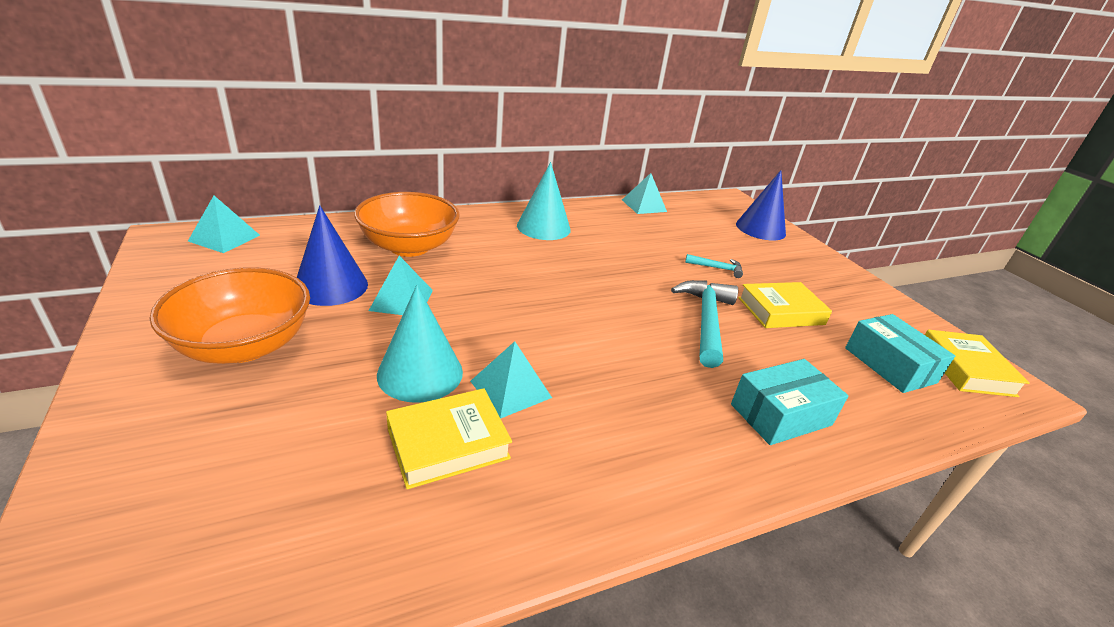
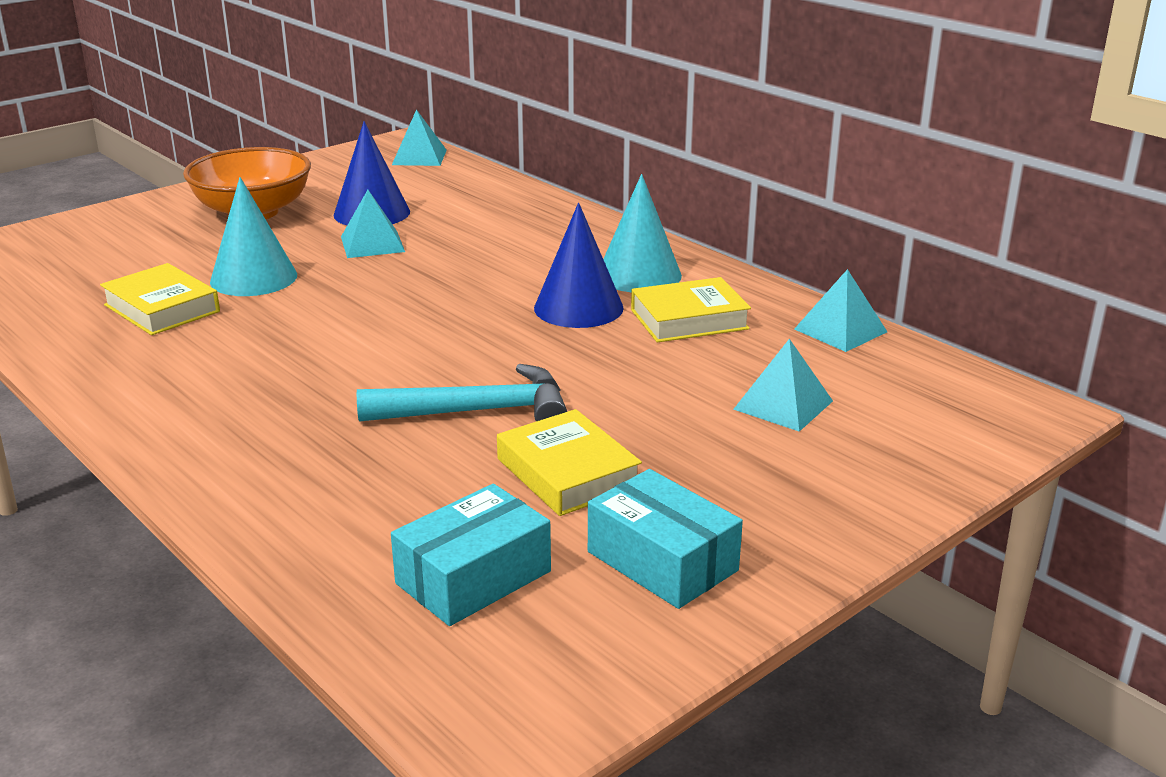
camera: 75 degrees right, 5 degrees down
orange bowl [354,192,460,257] -> none
turquoise pyramid [470,341,552,419] -> turquoise pyramid moved to [733,339,833,432]
turquoise hammer [685,254,743,278] -> none
turquoise box [731,359,848,445] -> turquoise box moved to [588,469,743,609]
blue cone [736,170,786,240] -> blue cone moved to [534,203,624,328]
yellow book [925,329,1030,397] -> yellow book moved to [631,277,751,342]

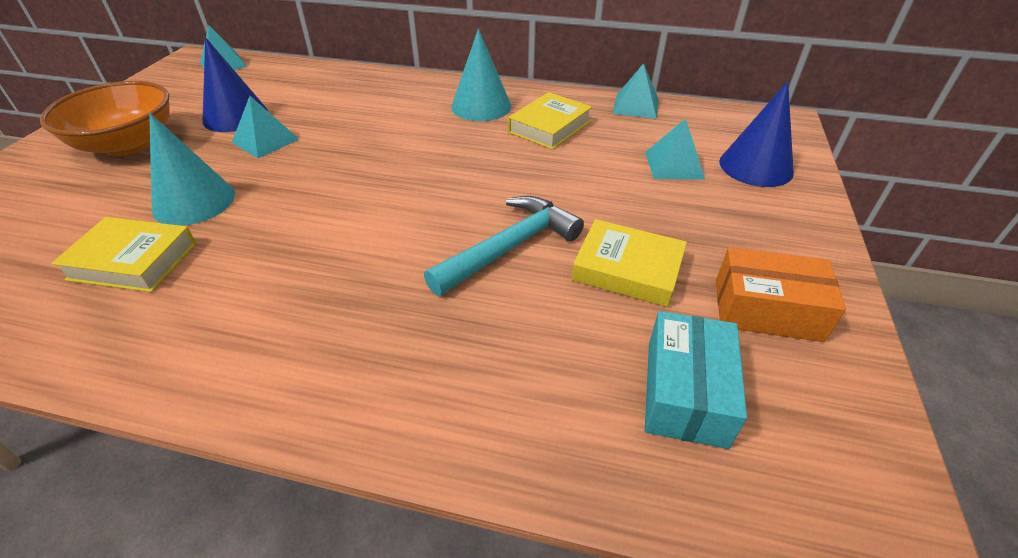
camera: 35 degrees left, 15 degrees up
blue cone [534,203,624,328] -> blue cone moved to [719,81,794,187]
turquoise box [588,469,743,609] -> orange box [716,247,846,342]

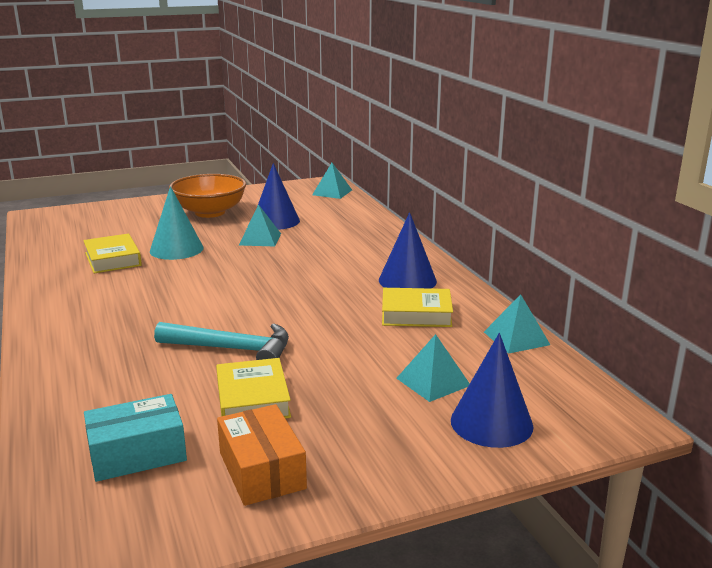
camera: 55 degrees right, 20 degrees down
turquoise cone [451,29,511,121] -> blue cone [379,212,437,288]

